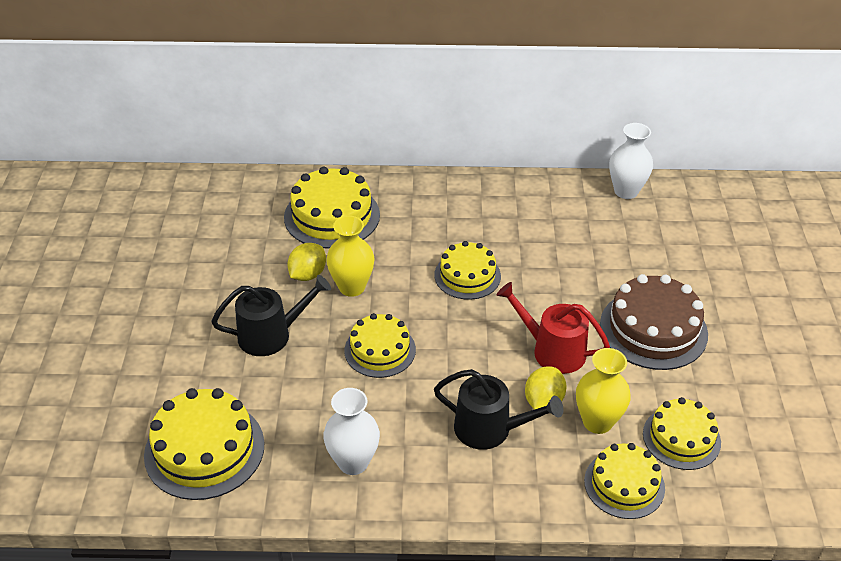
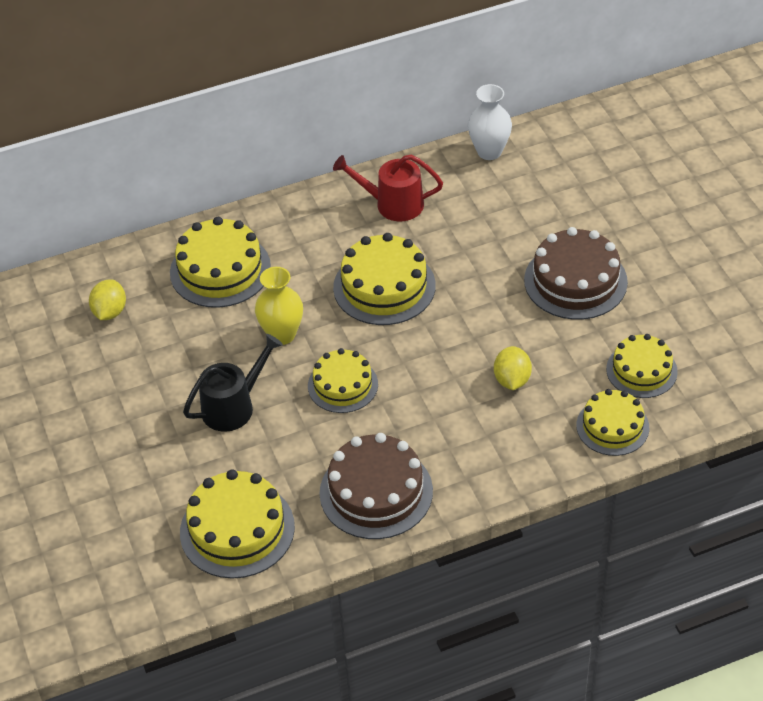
camera: 20 degrees left, 5 degrees up
yellow lemon [287,243,326,281] -> yellow lemon moved to [89,280,126,320]
white vase [323,388,380,475] -> brown cake [319,433,433,539]
yellow cake [434,241,501,300] -> yellow cake [333,233,436,325], size x1.53
black watering can [434,369,563,450] -> none
red watering can [496,282,610,374] -> red watering can moved to [333,155,443,221]
yellow vase [576,348,631,434] -> none

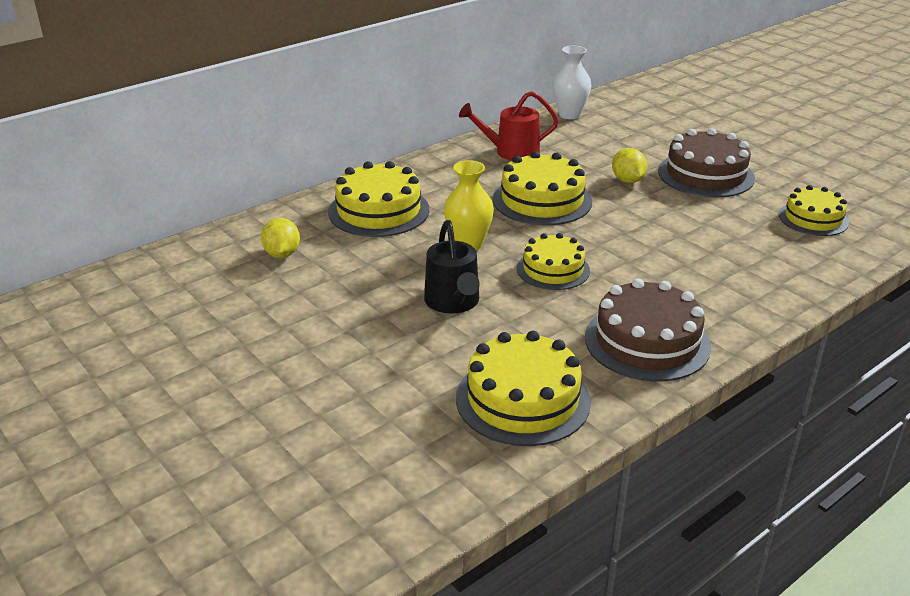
camera: 20 degrees left, 15 degrees down
black watering can [183,334,283,432] -> black watering can turned 135 degrees clockwise [424,220,480,314]
yellow lemon [494,346,532,390] -> yellow lemon moved to [612,148,647,183]
yellow cake [576,389,649,456] -> none

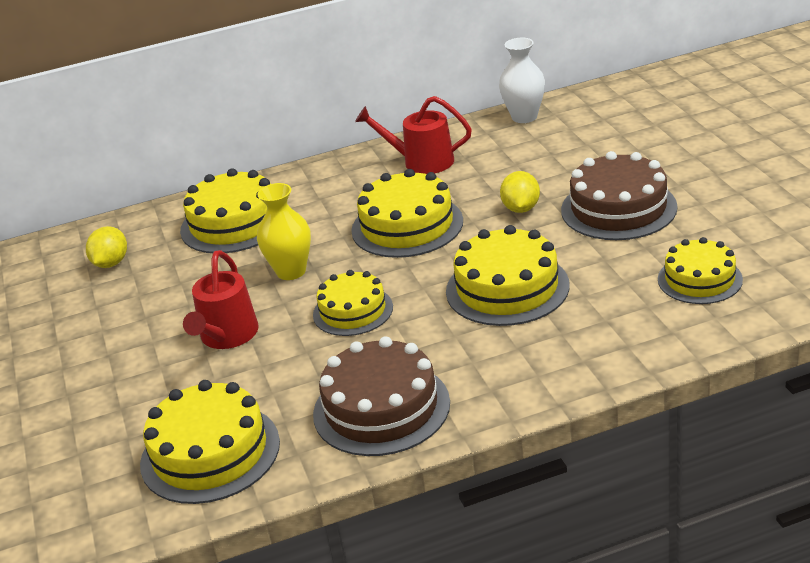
camera: 25 degrees right, 0 degrees up
black watering can [424,220,480,314] -> red watering can [183,250,259,349]
none -> yellow cake [446,225,570,326]

